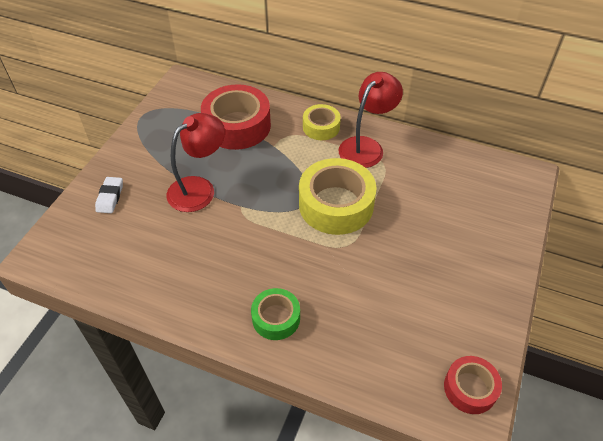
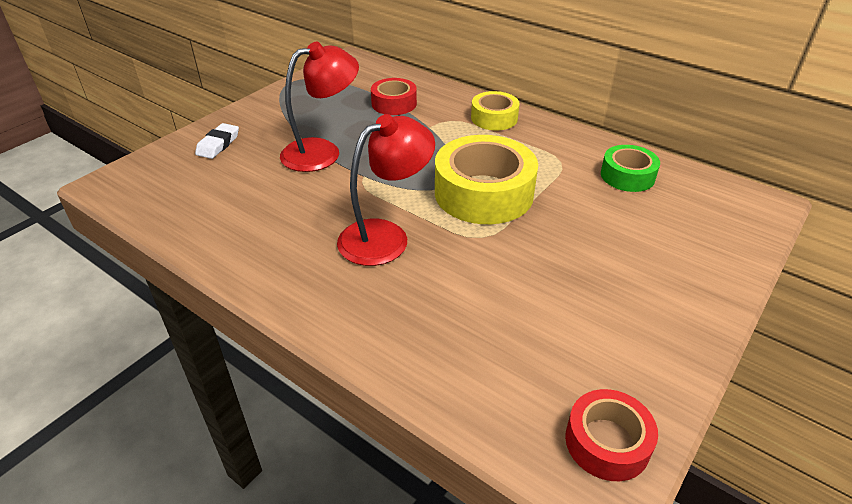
camera: 15 degrees right, 10 degrees down
red tape [201,84,271,150] -> red tape [371,78,417,115], size x0.56
green tape [251,288,300,340] -> green tape moved to [601,145,660,192]
red lamp [339,72,403,168] -> red lamp moved to [337,114,435,266]

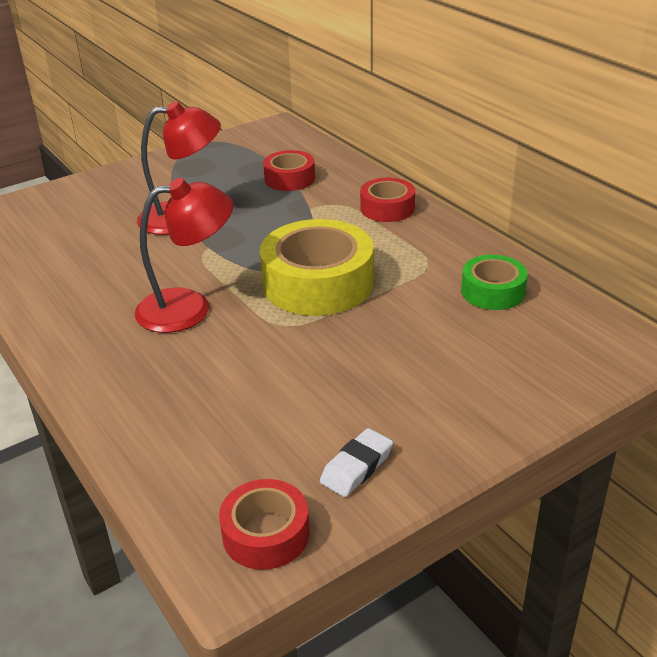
camera: 20 degrees right, 5 degrees down
white eraser [195,123,239,159] -> white eraser moved to [320,428,393,497]
yellow tape [471,91,520,130] -> red tape [360,178,415,222]

